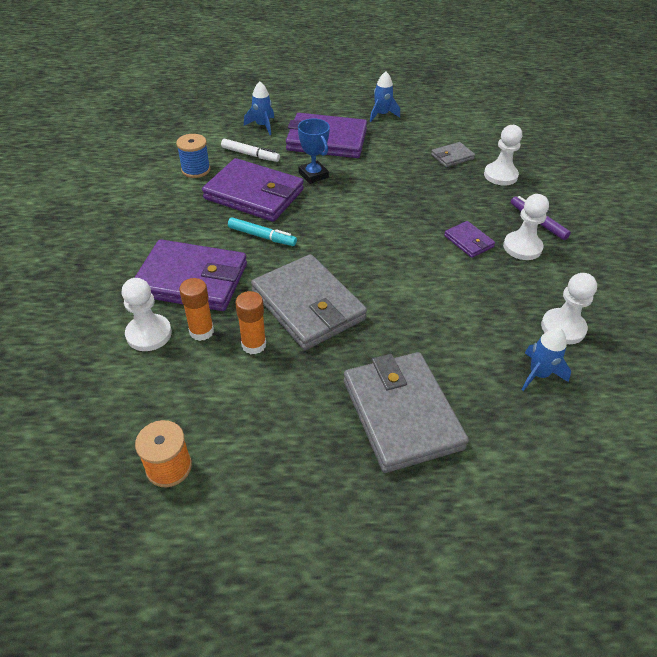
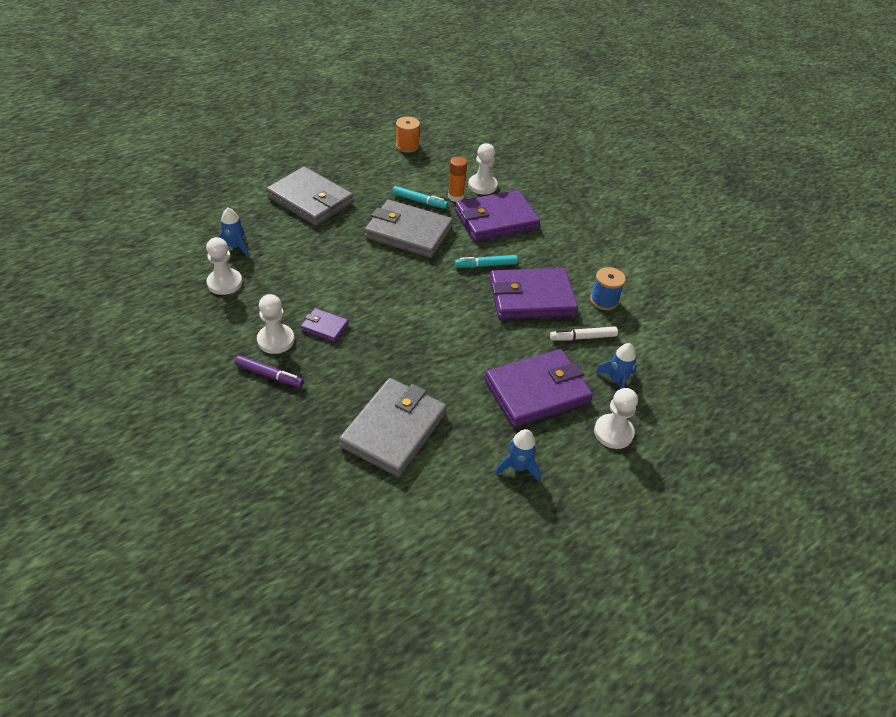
camera: 145 degrees right, 0 degrees up
orange glue stick [235,291,266,354] -> turquoise marker [392,186,448,209]
blue trophy [298,118,330,184] -> none
grey wallet [431,142,475,167] -> grey wallet [339,378,447,477], size x2.13
white pawn [484,125,522,185] -> white pawn moved to [594,388,638,449]

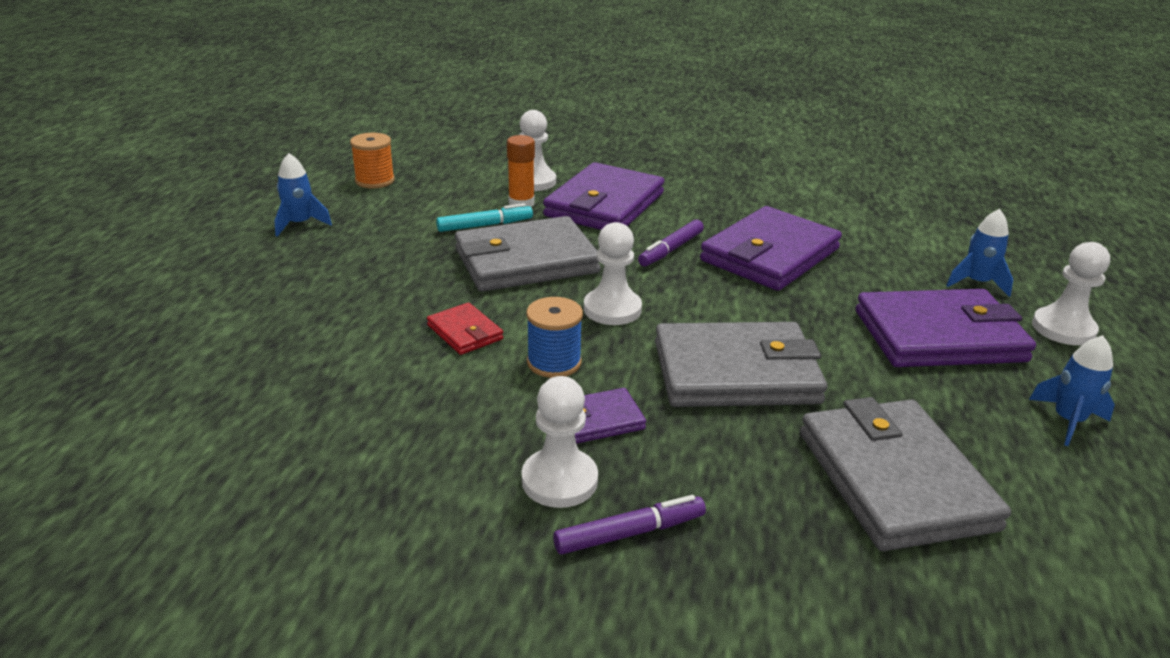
camera: 40 degrees left, 15 degrees down
white pawn [206,237,242,295] -> white pawn moved to [584,222,642,325]
blue rocket [218,208,249,257] -> blue rocket moved to [274,153,332,237]
grey wallet [266,166,353,226] -> grey wallet moved to [655,322,827,407]
turquoise marker [455,255,518,268] -> purple marker [638,220,704,266]
purple wallet [485,349,593,427] -> purple wallet turned 60 degrees clockwise [856,289,1036,367]
white marker [550,327,618,341] -> none
blue spool [590,267,626,310] -> blue spool moved to [526,297,583,378]
none -> red wallet [427,303,503,355]

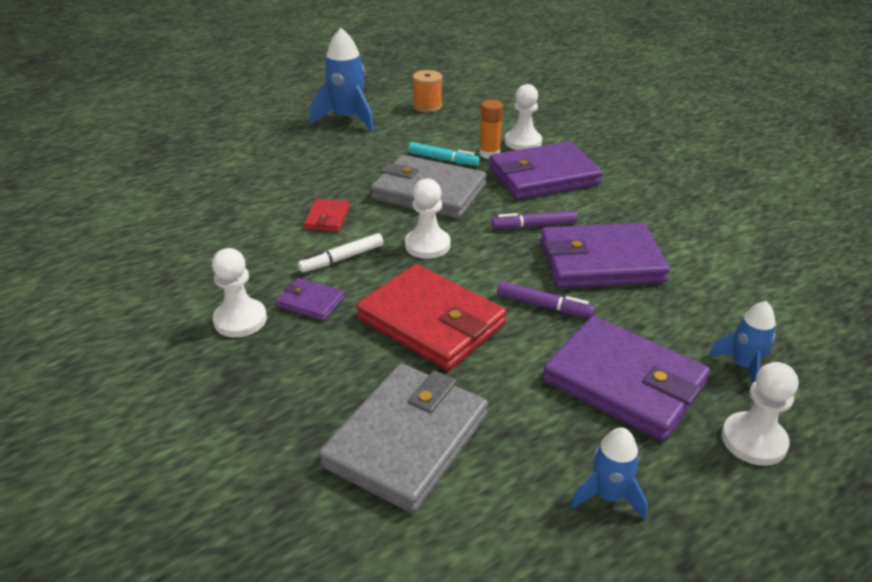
camera: 45 degrees right, 5 degrees up
blue rocket [274,153,332,237] -> blue rocket [310,28,374,131], size x1.74
blue spool [526,297,583,378] -> white marker [298,233,384,272]
purple marker [553,495,706,555] -> purple marker moved to [497,281,595,318]
grey wallet [655,322,827,407] -> red wallet [356,264,507,370]

